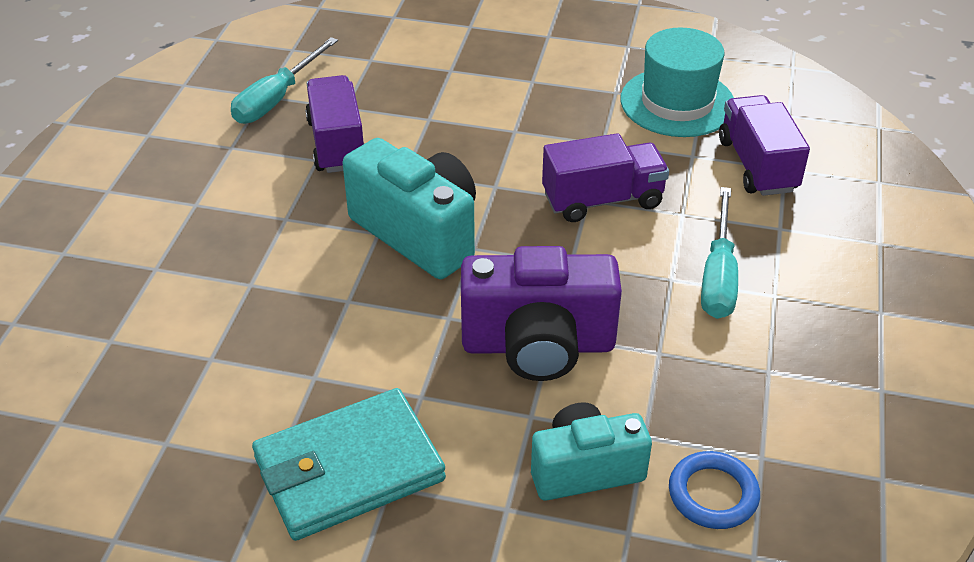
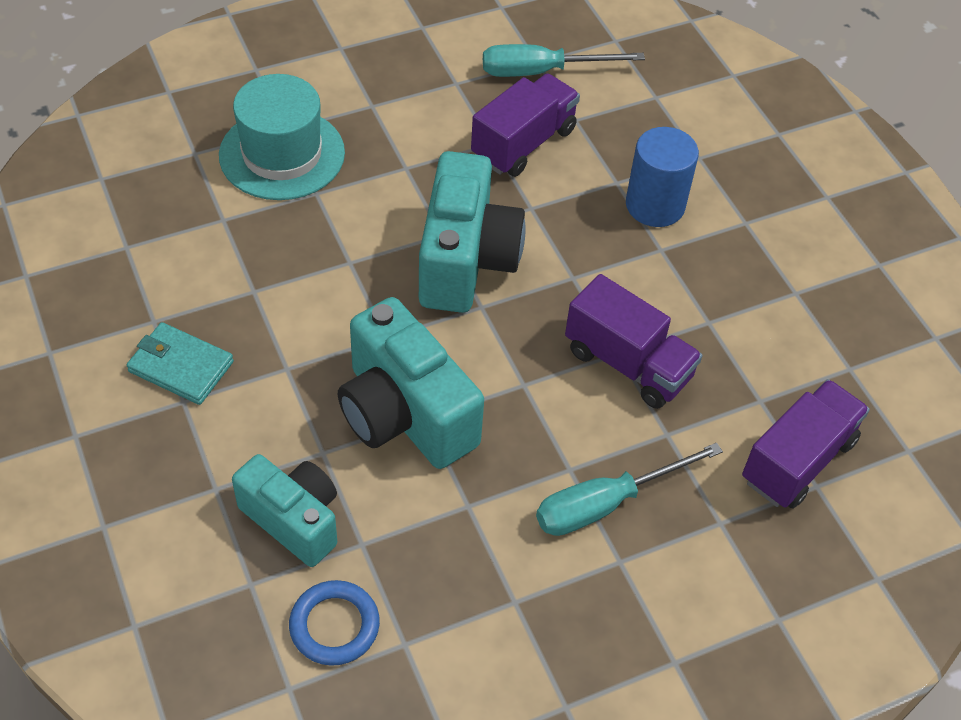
camera: 50 degrees right, 10 degrees up
turquoise wallet [252,388,446,541] -> turquoise wallet [127,322,234,405], size x0.59
purple camera [461,246,622,381] -> turquoise camera [338,297,484,469]
turquoise hat [620,27,734,137] -> turquoise hat moved to [219,74,345,200]
none -> blue cylinder [626,127,699,227]

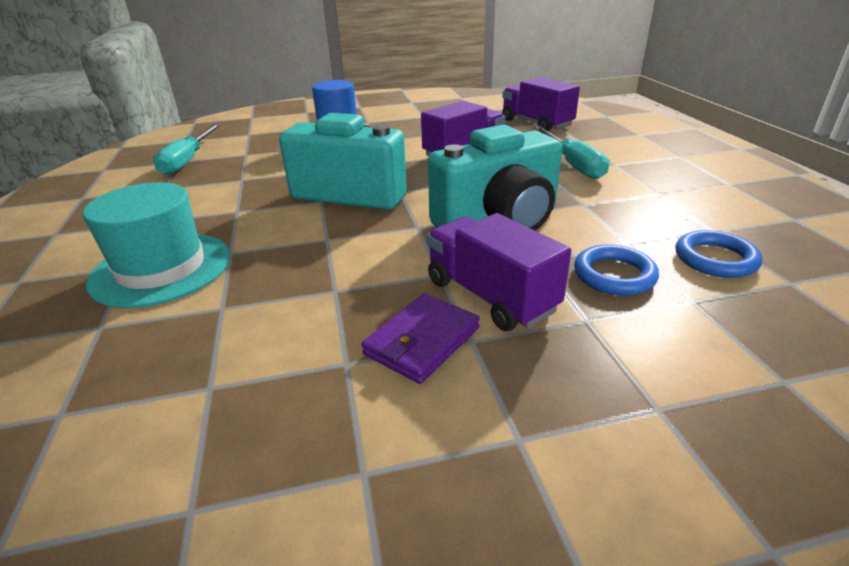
camera: 75 degrees left, 20 degrees down
turquoise wallet [127,322,234,405] -> purple wallet [362,293,480,384]
turquoise camera [232,454,337,567] -> blue ring [574,244,659,296]
purple truck [471,74,580,177] -> purple truck moved to [427,213,571,331]

